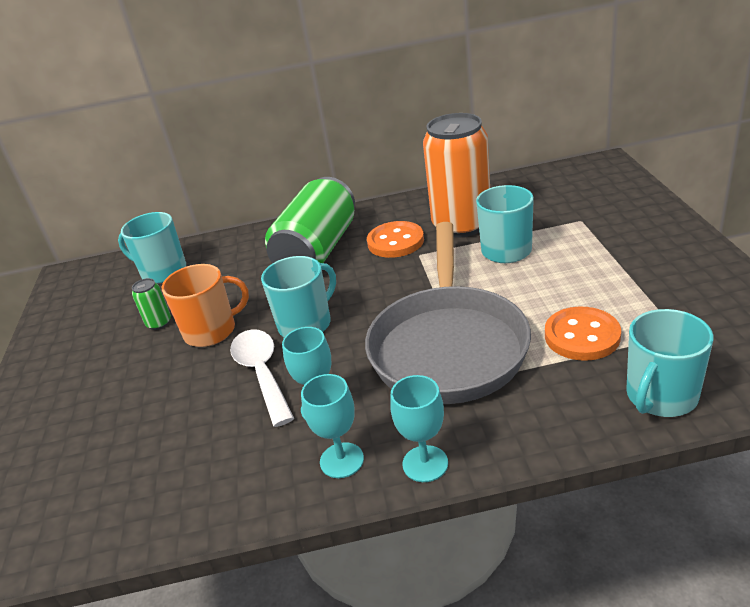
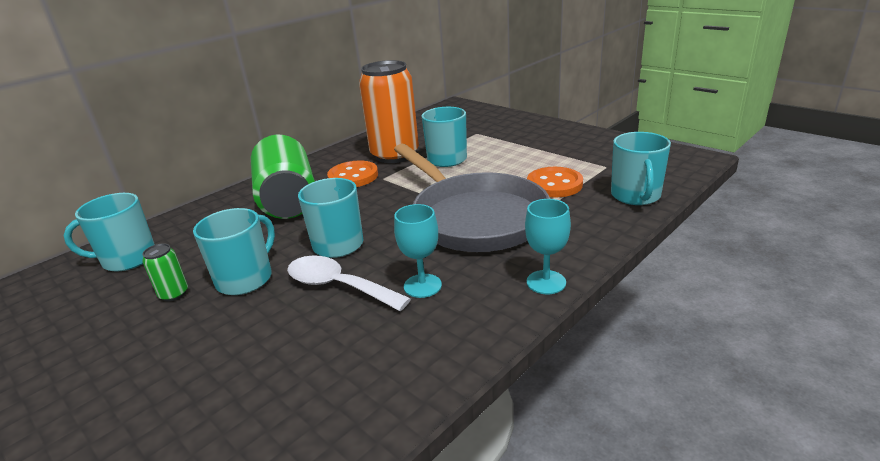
camera: 40 degrees left, 5 degrees down
orange mug [162,264,249,347] -> turquoise mug [193,208,275,295]
turquoise goblet [301,374,364,478] -> none

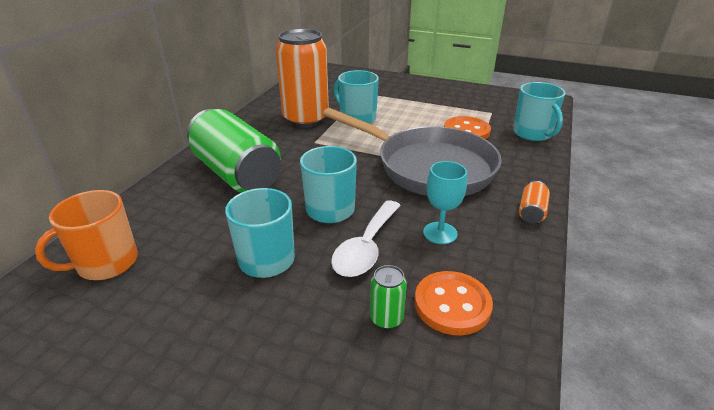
camera: 25 degrees left, 5 degrees up
turquoise mug [64,193,155,272] -> orange mug [35,190,138,280]
green can [142,243,188,301] -> green can moved to [370,265,407,329]
white spoon [287,255,411,311] -> white spoon turned 75 degrees counterclockwise [331,200,401,277]
orange button [327,161,378,187] -> orange button moved to [414,271,493,335]
turquoise goblet [525,199,571,294] -> orange can [519,181,550,223]

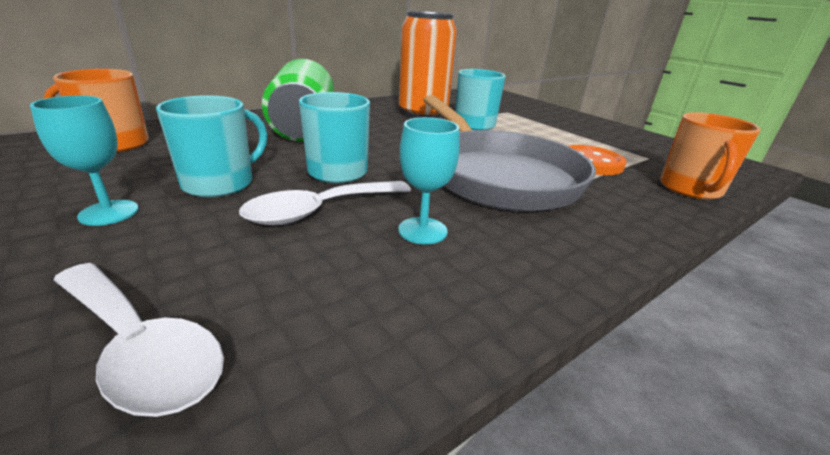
camera: 30 degrees right, 5 degrees down
green can [370,265,407,329] -> none
orange button [414,271,493,335] -> none
turquoise mug [513,82,566,141] -> orange mug [660,112,761,200]
orange can [519,181,550,223] -> none
none -> turquoise goblet [30,96,139,226]
none -> white spoon [53,263,224,417]

